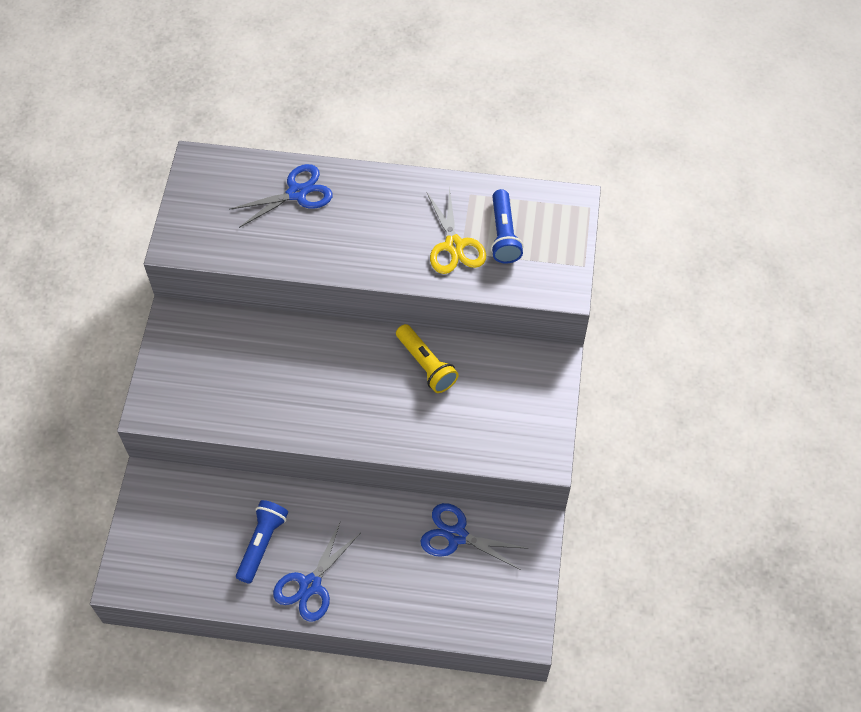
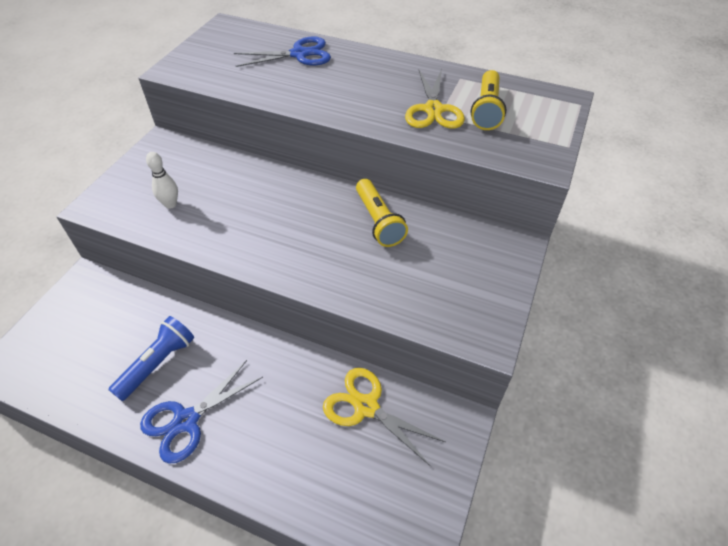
camera: 15 degrees right, 10 degrees down
blue scissors [421,503,529,570] -> yellow scissors [323,368,445,466]
blue flashlight [491,189,523,263] -> yellow flashlight [471,70,507,130]
none -> white bowling pin [146,152,178,209]

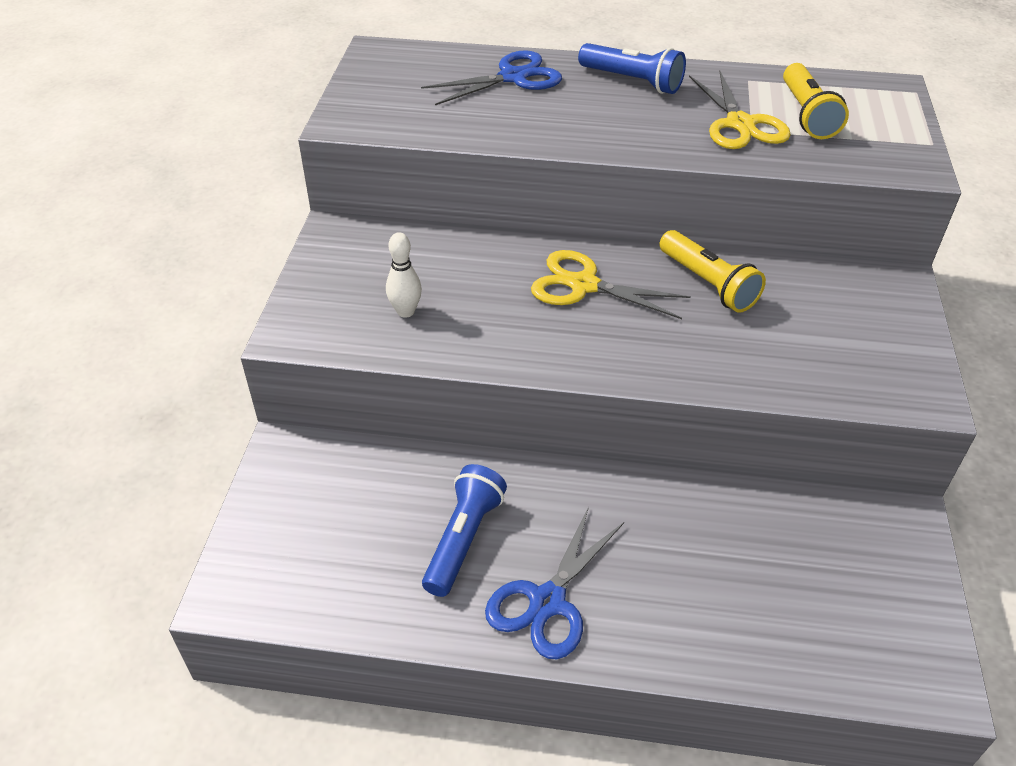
camera: 15 degrees left, 5 degrees down
yellow scissors [323,368,445,466] -> yellow scissors moved to [531,250,691,319]
none -> blue flashlight [578,43,686,94]

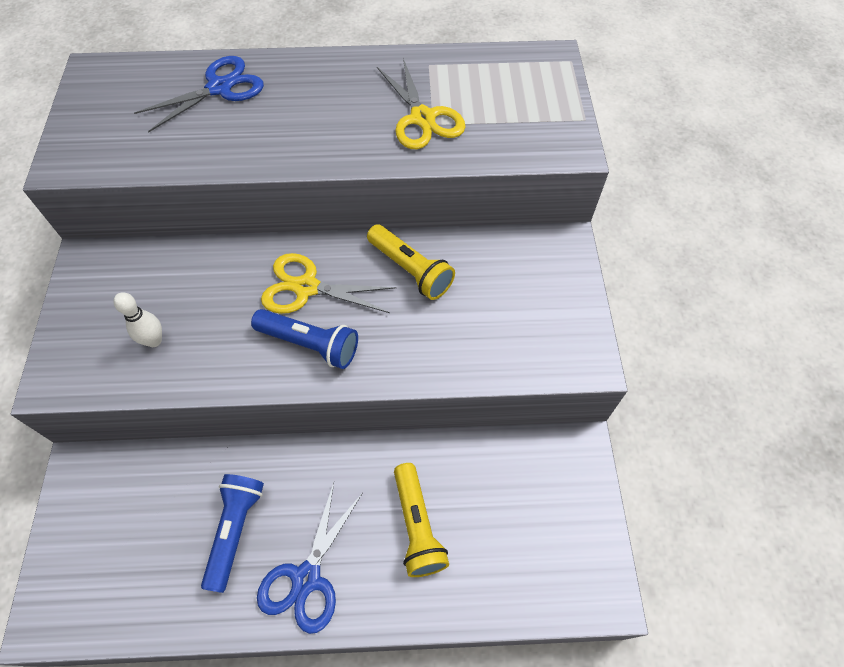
camera: 10 degrees left, 15 degrees up
blue flashlight [578,43,686,94] -> blue flashlight moved to [251,309,358,369]
yellow flashlight [783,63,849,139] -> yellow flashlight moved to [394,463,449,577]

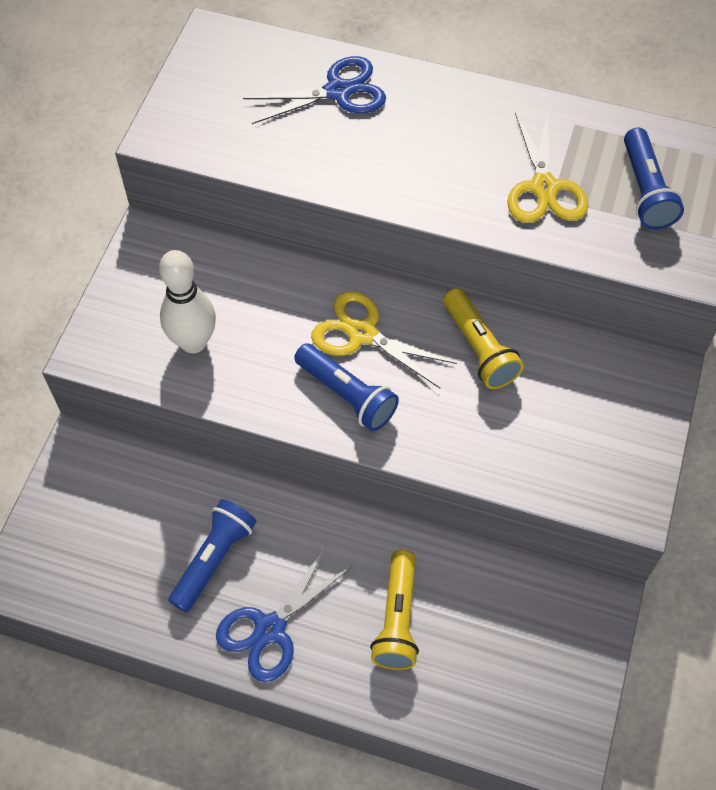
camera: 20 degrees right, 0 degrees up
white bowling pin [113,292,162,347] -> white bowling pin [159,250,216,353], size x1.67
none -> blue flashlight [624,128,684,230]

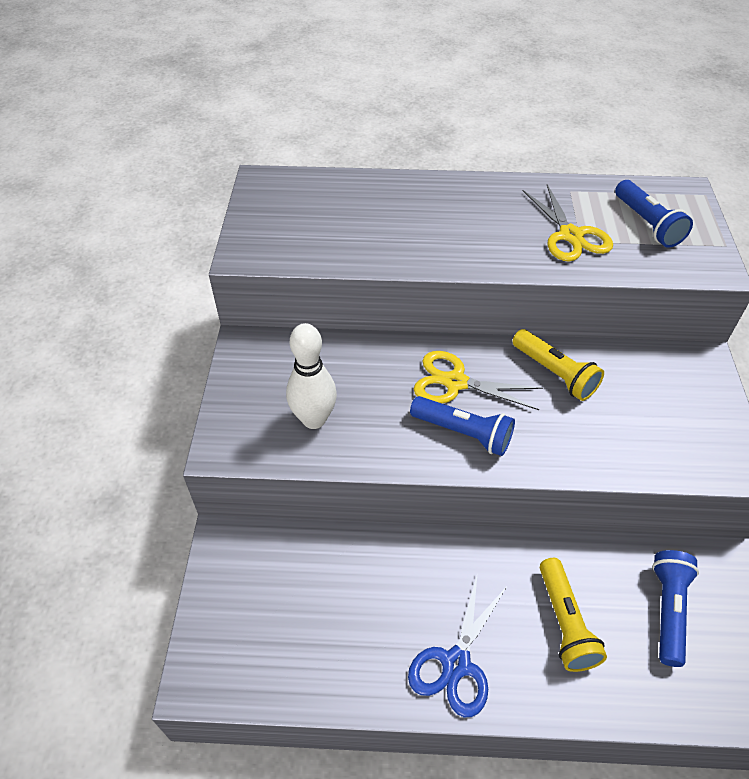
camera: 15 degrees left, 10 degrees down
blue flashlight [168,499,257,613] -> blue flashlight moved to [652,550,699,667]
blue scissors [243,56,386,124] -> none

